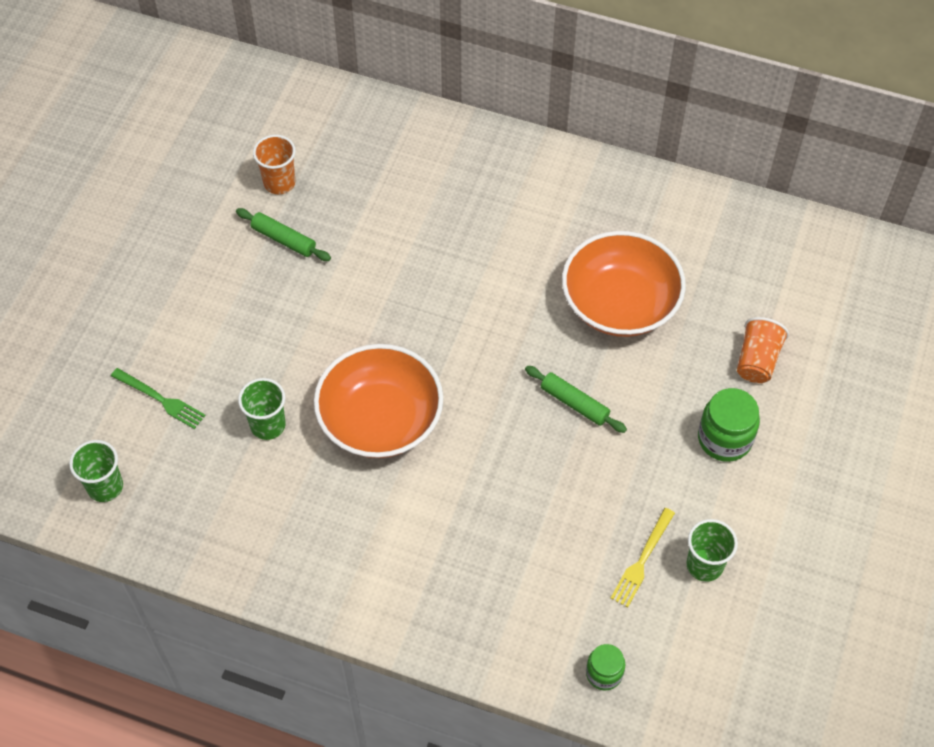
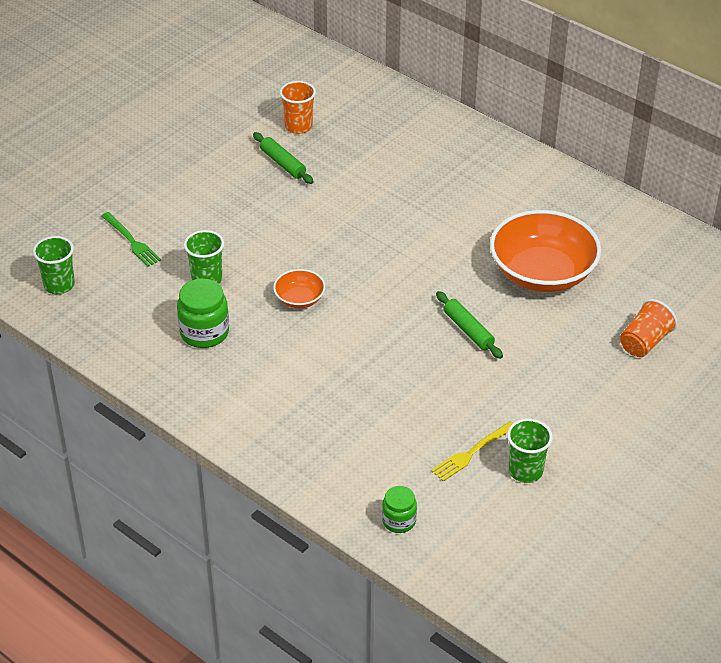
camera: 20 degrees right, 15 degrees down
orange bowl [314,344,443,458] -> orange bowl [273,269,325,308], size x0.46
green jar [698,388,760,462] -> green jar moved to [177,279,229,348]

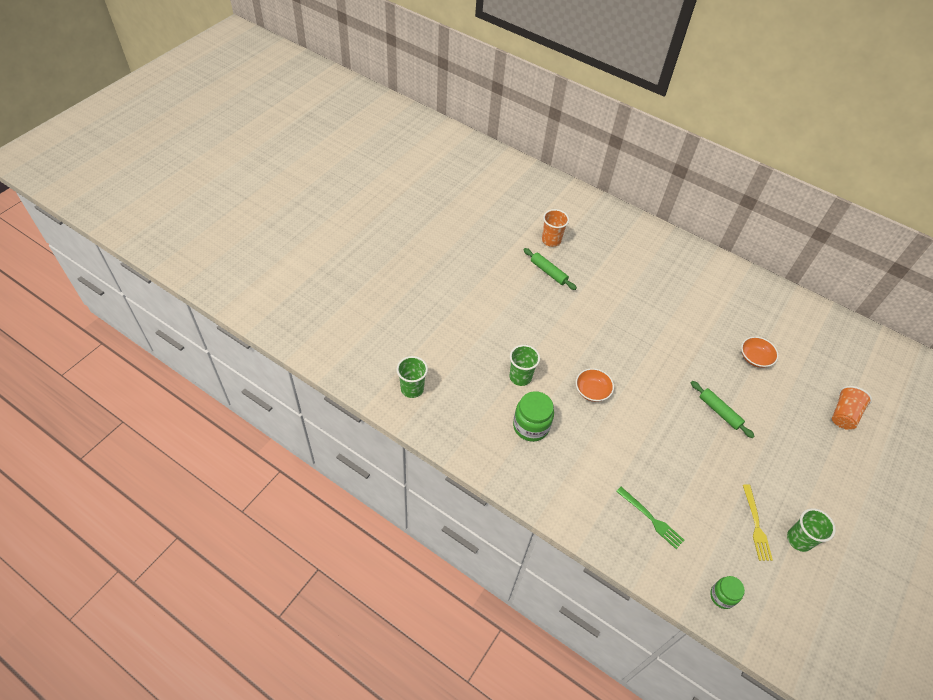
camera: 10 degrees left, 10 degrees up
green fork [101,212,161,267] -> green fork moved to [616,487,684,549]
yellow fork [431,421,513,481] -> yellow fork turned 45 degrees counterclockwise [743,484,773,561]
orange bowl [490,210,602,292] -> orange bowl [741,337,778,368], size x0.46

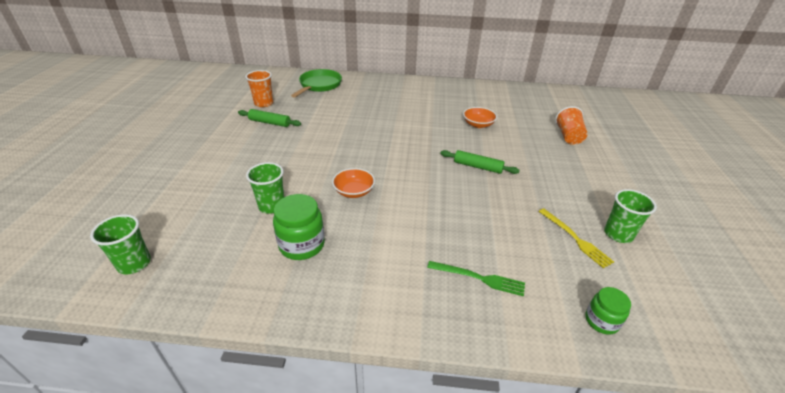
camera: 25 degrees left, 15 degrees down
none -> green pan [291,69,342,98]

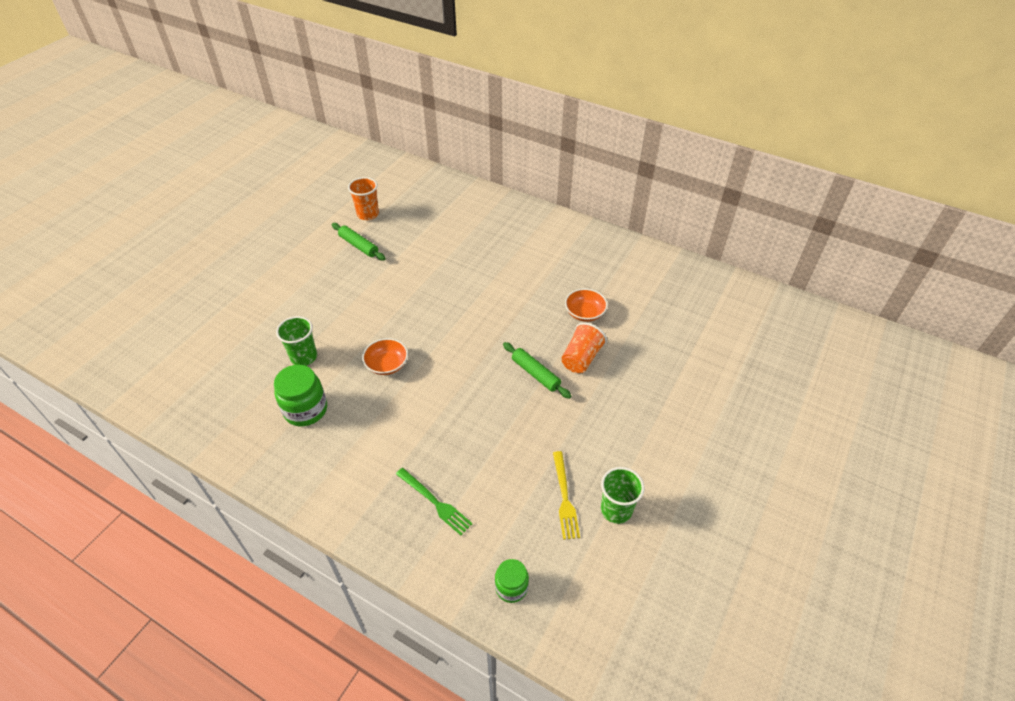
camera: 25 degrees right, 10 degrees up
green cup [90,214,151,274] -> none
green pan [291,69,342,98] -> none
orange cup [555,106,588,145] -> orange cup moved to [561,322,607,373]

